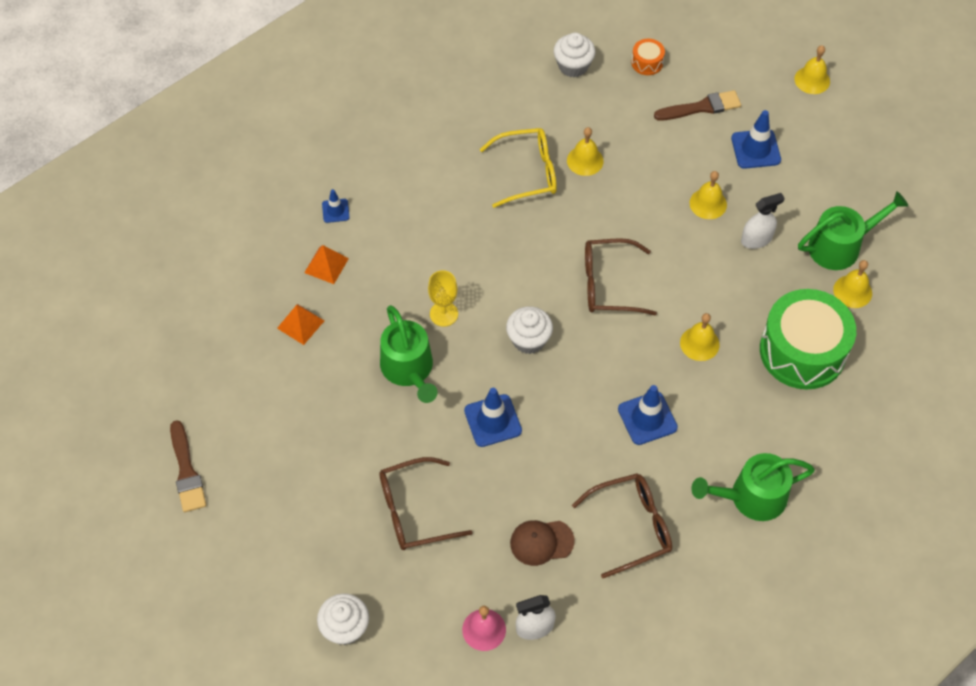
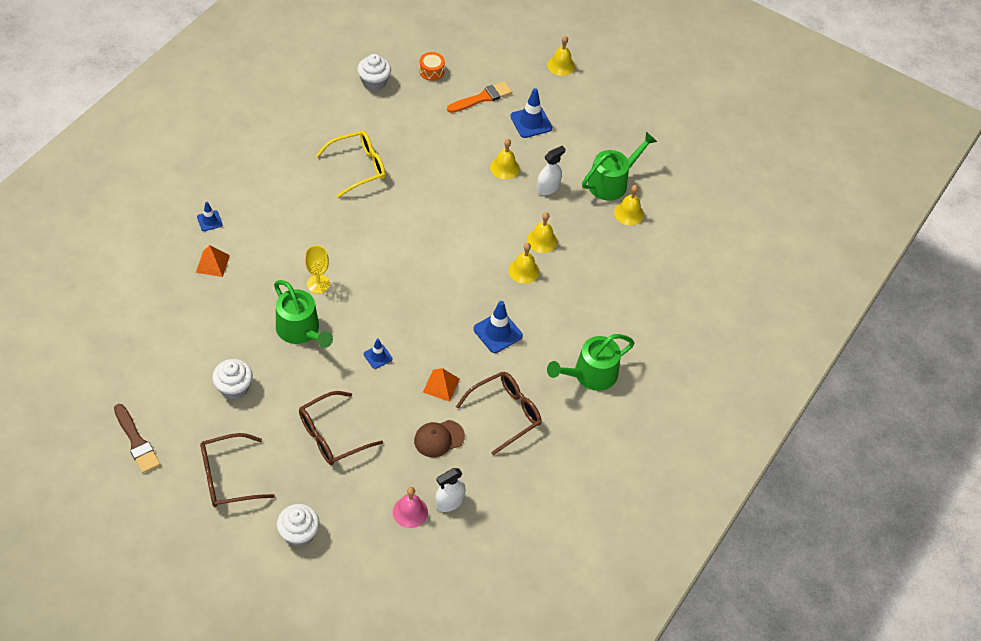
camera: 20 degrees left, 5 degrees down
orange pyramid [277,304,324,345] -> orange pyramid moved to [423,368,460,402]
blue traffic cone [464,388,522,447] -> blue traffic cone [364,338,392,369], size x0.58
white cupcake [506,306,553,354] -> white cupcake moved to [212,359,253,400]
yellow bell [567,127,604,176] -> yellow bell moved to [527,212,557,253]
brown glasses [585,238,657,315] -> brown glasses moved to [200,433,275,507]
brown brush [654,90,741,121] -> orange brush [447,81,512,113]
green drum [760,289,856,390] -> none

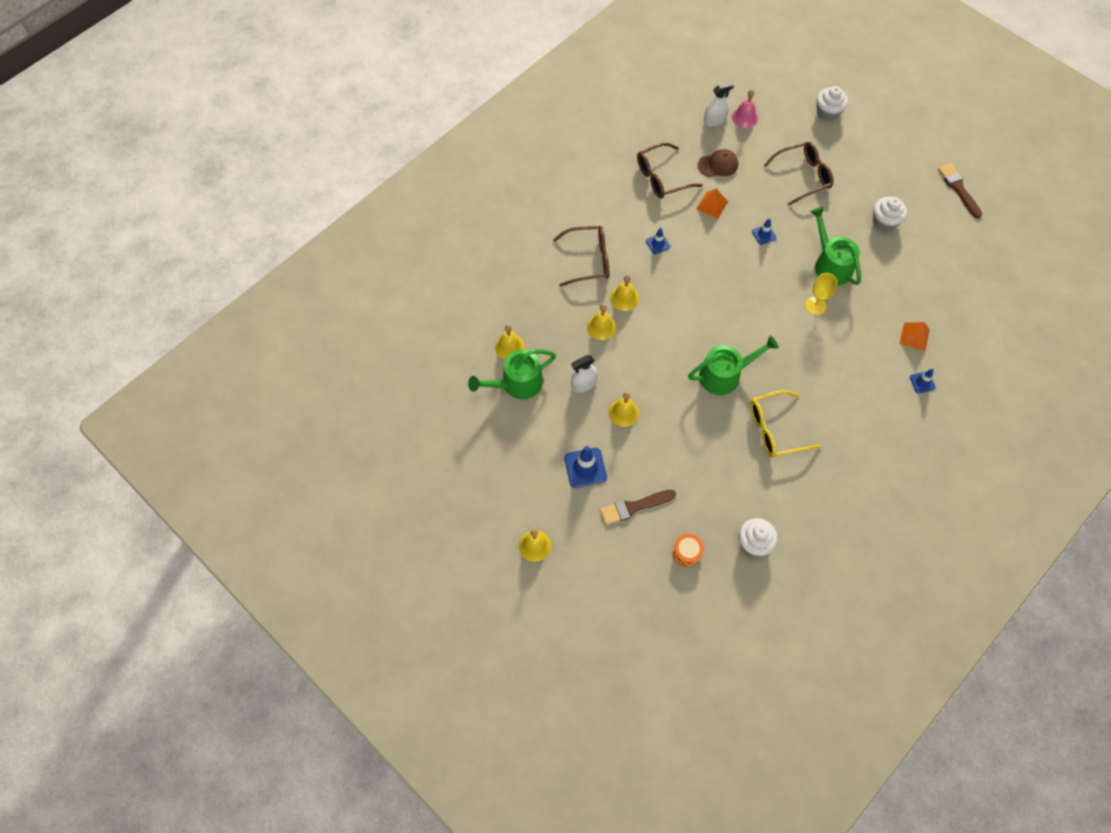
camera: 165 degrees left, 10 degrees up
brown glasses [200,433,275,507] -> brown glasses moved to [553,226,609,287]
orange brush [447,81,512,113] -> brown brush [600,490,676,525]
blue traffic cone [473,301,523,353] -> blue traffic cone [646,228,670,254], size x0.58
green watering can [547,334,634,391] -> green watering can moved to [688,336,779,395]

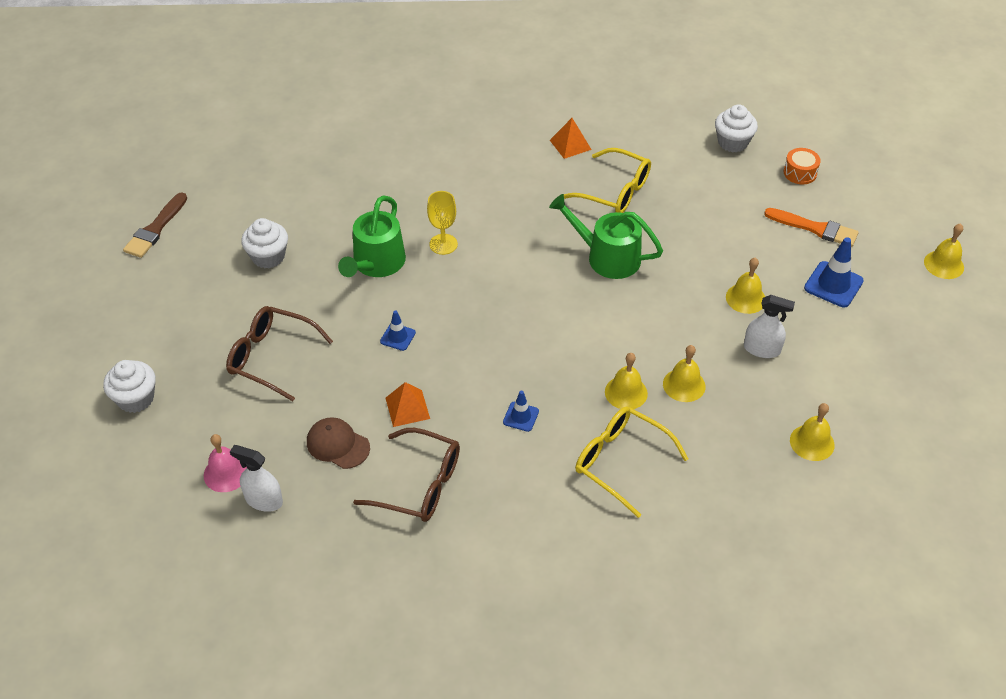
camera: 135 degrees left, 15 degrees down
green watering can [468,349,556,399] -> none
brown glasses [553,226,609,287] -> yellow glasses [575,407,688,518]
brown brush [600,490,676,525] -> orange brush [764,208,859,247]
orange pyramid [899,322,930,351] -> orange pyramid moved to [550,118,592,159]
blue traffic cone [910,369,936,393] -> none

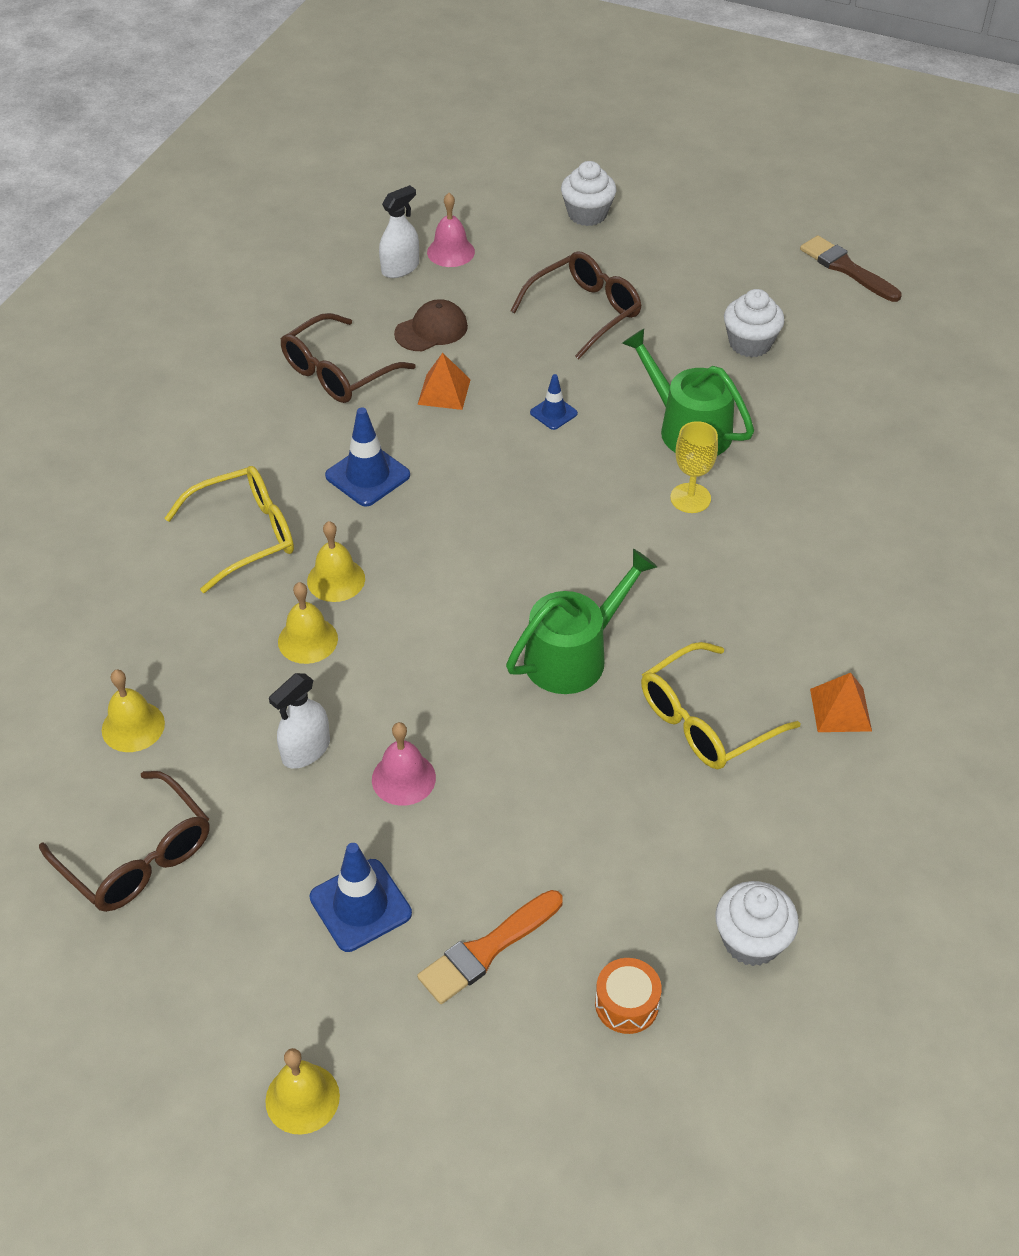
camera: 115 degrees right, 0 degrees up
blue traffic cone [503,391,539,432] -> blue traffic cone [325,408,410,506], size x1.72
yellow bell [726,258,765,314] -> pink bell [372,722,436,806]
none -> brown glasses [39,771,210,912]

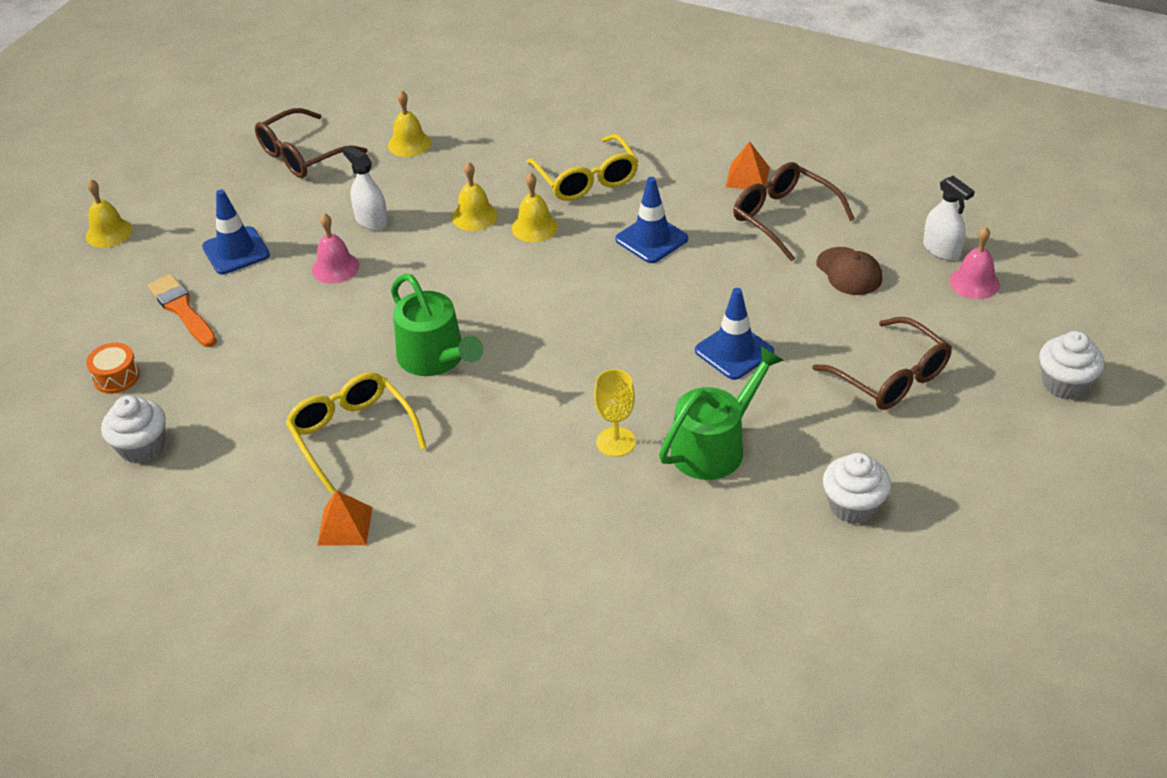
camera: 95 degrees right, 5 degrees down
orange pyramid [417,353,471,410] -> orange pyramid moved to [726,141,770,189]
blue traffic cone [530,374,578,430] -> blue traffic cone [695,288,774,380], size x1.72
brown brush [800,235,902,302] -> none

